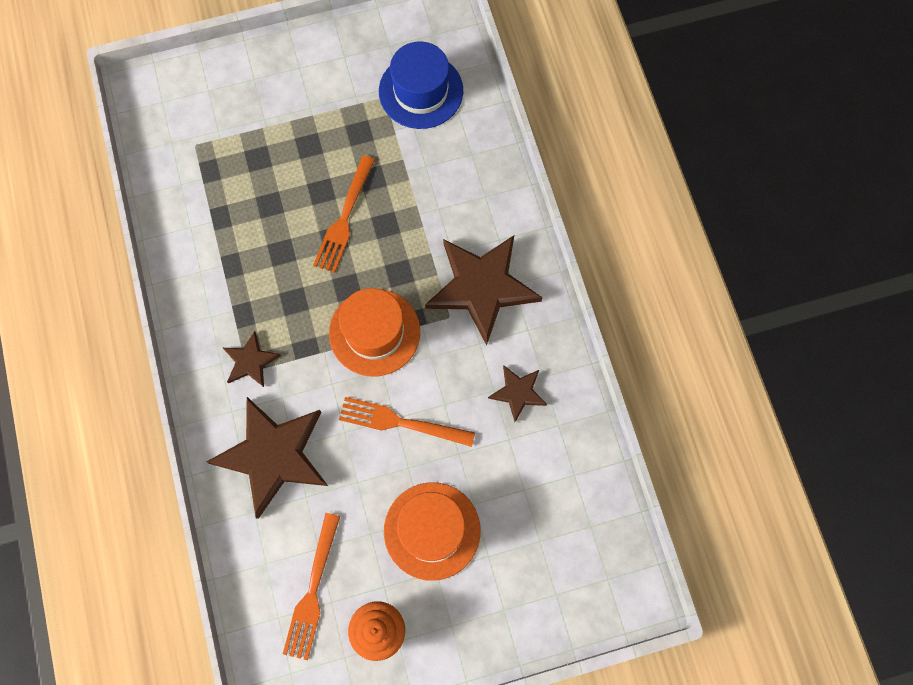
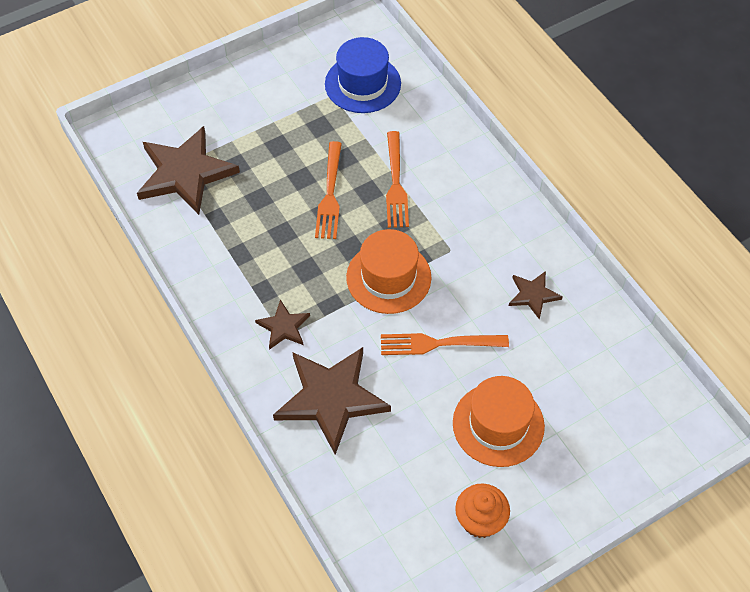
camera: 15 degrees left, 15 degrees down
orange fork [283,513,340,660] -> orange fork moved to [386,131,409,228]
brown star [425,235,543,345] -> brown star moved to [137,126,240,215]

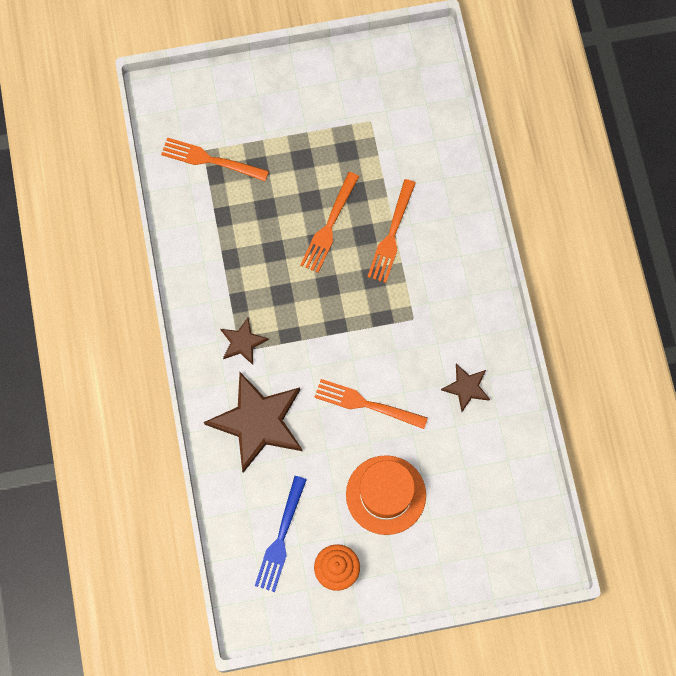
camera: 20 degrees right, 15 degrees up
brown star [137,126,240,215] -> orange fork [161,137,269,181]
blue hat [325,37,401,113] -> none
orange hat [346,229,432,314] -> none
none -> blue fork [255,476,307,592]

